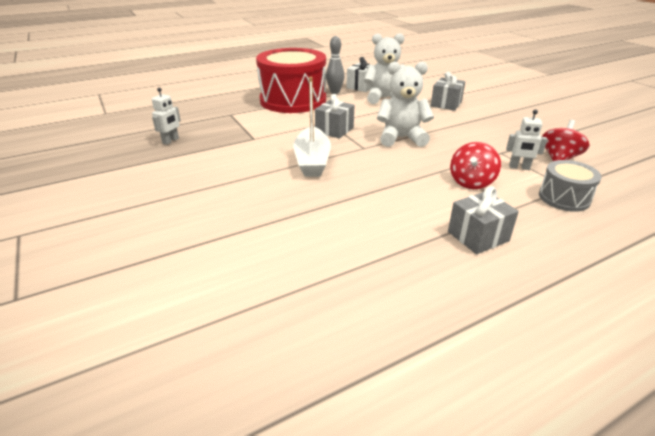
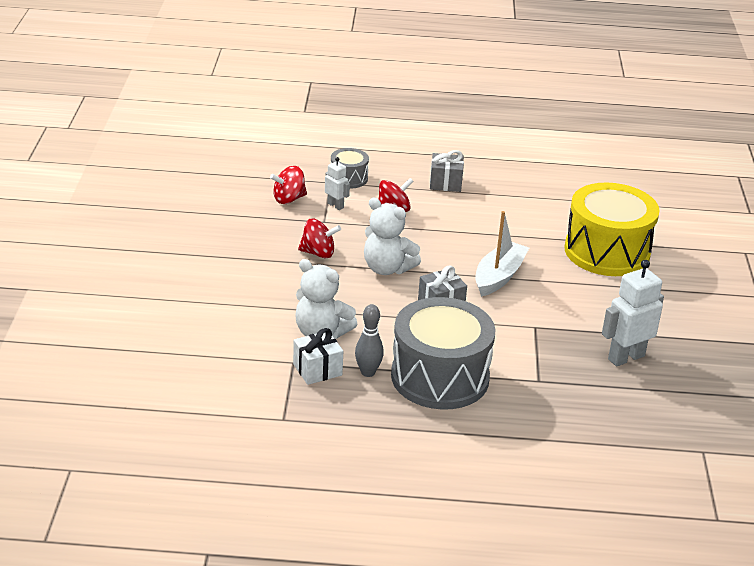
camera: 150 degrees left, 0 degrees up
white robot [151,87,181,145] -> white robot [602,260,664,366], size x1.83
red drum [256,48,326,113] -> grey drum [391,297,496,409]
grey gift [431,72,465,111] -> none
none -> red spinning top [298,219,341,258]
none -> yellow drum [564,183,660,276]

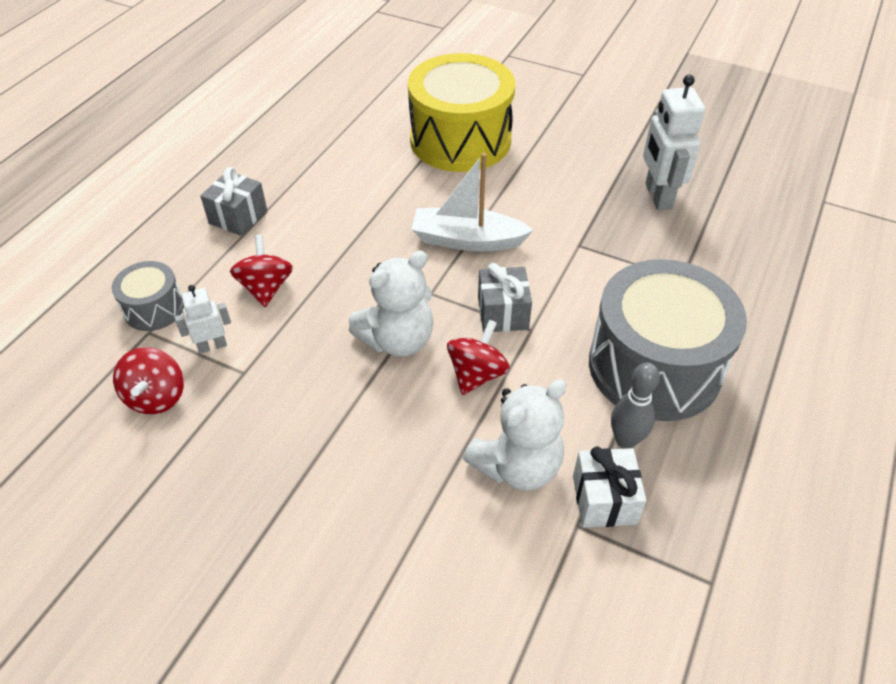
camera: 65 degrees left, 15 degrees up
red spinning top [298,219,341,258] -> red spinning top moved to [447,320,510,395]
white boat [475,211,529,297] -> white boat turned 45 degrees counterclockwise [411,153,533,251]

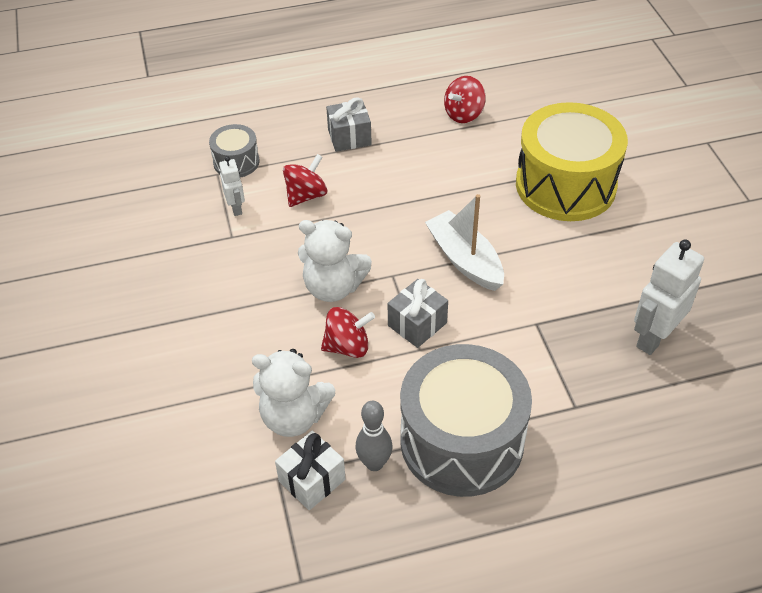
camera: 50 degrees right, 0 degrees up
red spinning top [113,347,184,414] -> red spinning top moved to [444,76,486,123]
white robot [174,285,231,354] -> white robot turned 45 degrees clockwise [219,156,245,216]

